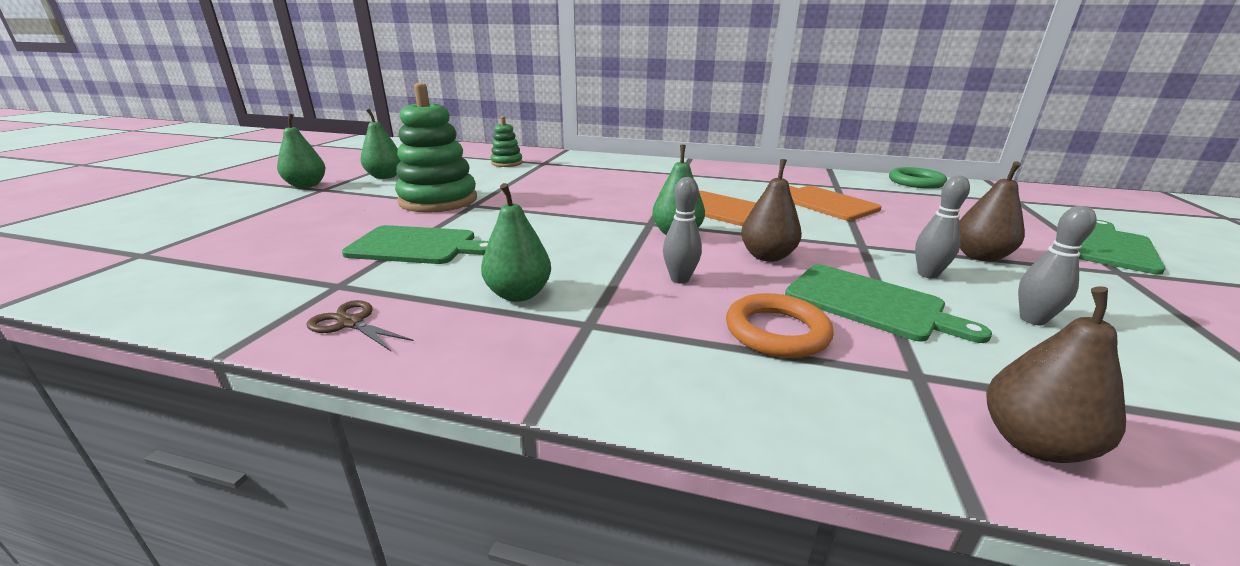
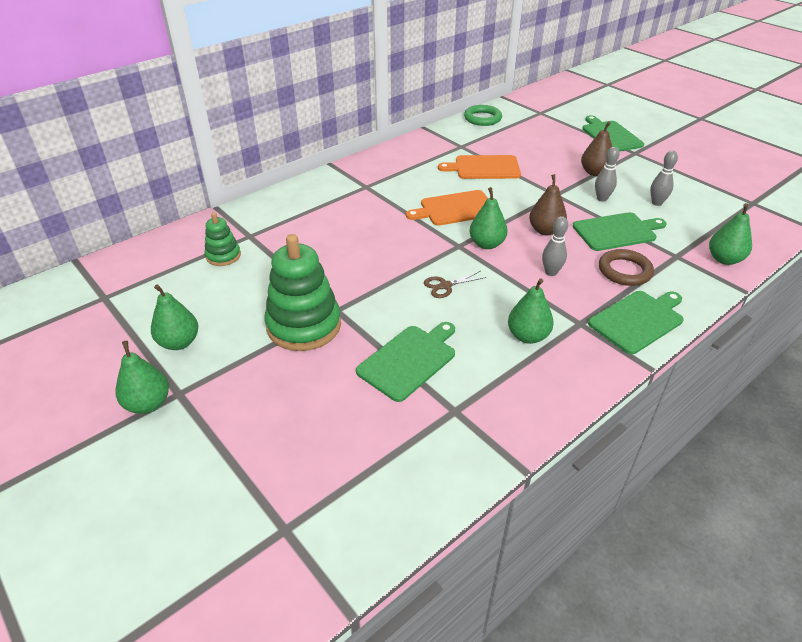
camera: 55 degrees left, 15 degrees up
brown scissors [307,300,414,352] -> brown scissors moved to [424,271,487,298]
orange ring [726,293,834,358] -> brown ring [599,249,654,286]
brown pear [986,286,1126,463] -> green pear [709,203,752,265]
none -> green cutting board [588,291,684,354]

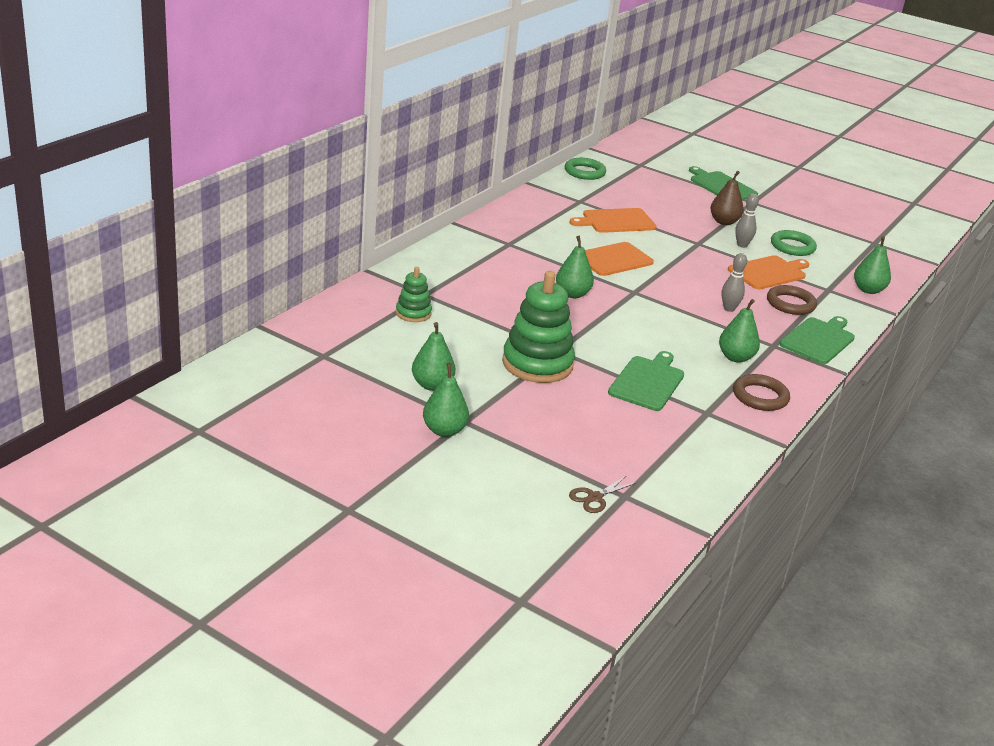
camera: 20 degrees left, 10 degrees down
brown scissors [424,271,487,298] -> brown scissors moved to [569,476,636,513]
green pear [469,187,508,249] -> green pear moved to [556,236,594,298]
brown pear [529,174,567,236] -> none
green cutting board [572,212,666,251] -> orange cutting board [728,255,809,289]
grey bowling pin [650,151,678,206] -> green ring [771,230,817,256]
none -> brown ring [733,374,790,411]

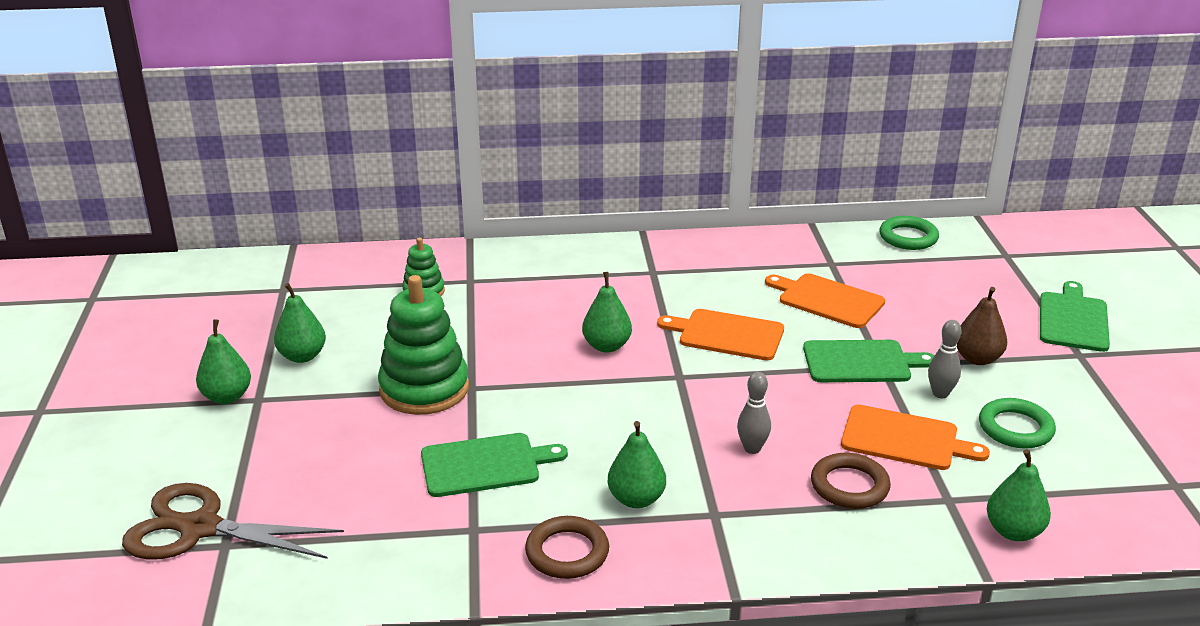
camera: 55 degrees right, 0 degrees up
brown scissors [569,476,636,513] -> brown scissors [122,483,344,560], size x2.23
green cutting board [779,316,855,364] -> green cutting board moved to [803,340,934,382]

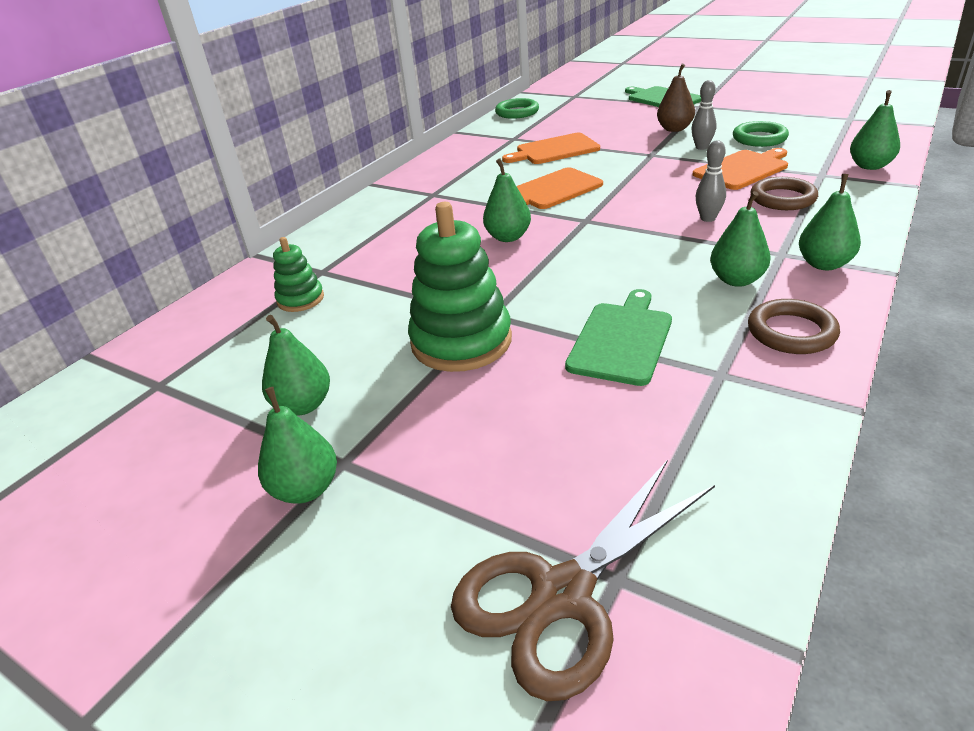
camera: 50 degrees left, 5 degrees up
green cutting board [803,340,934,382] -> none
none -> green pear [799,174,861,270]

